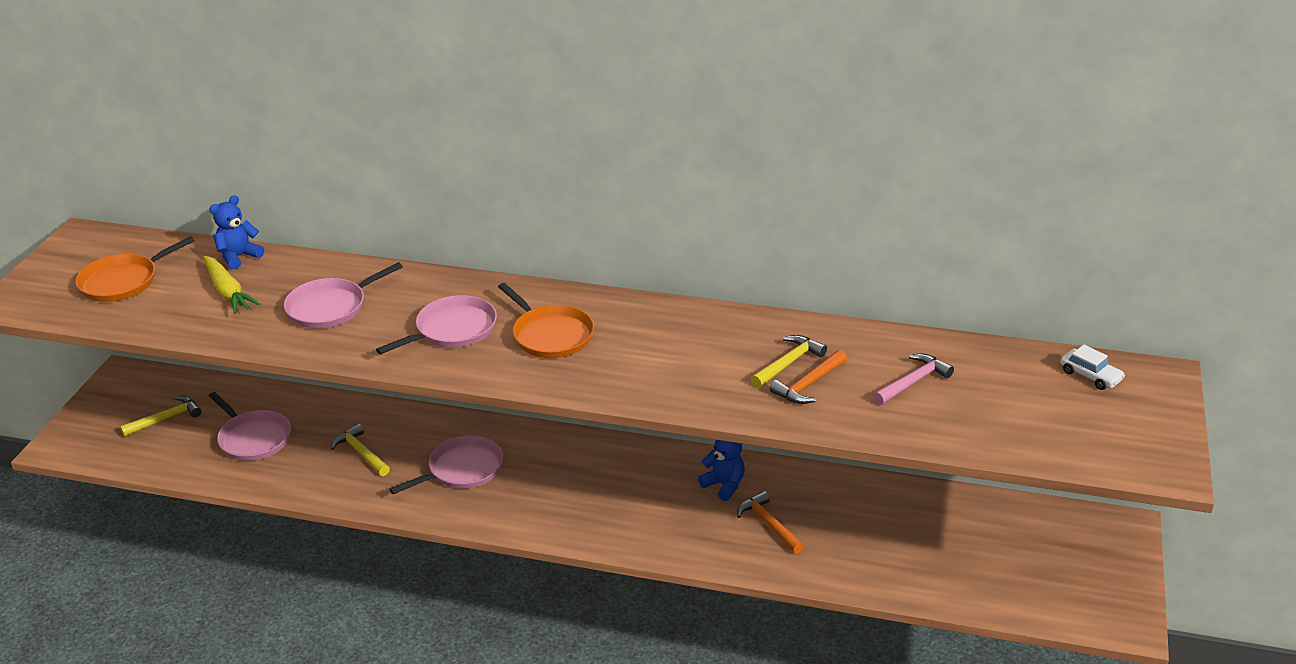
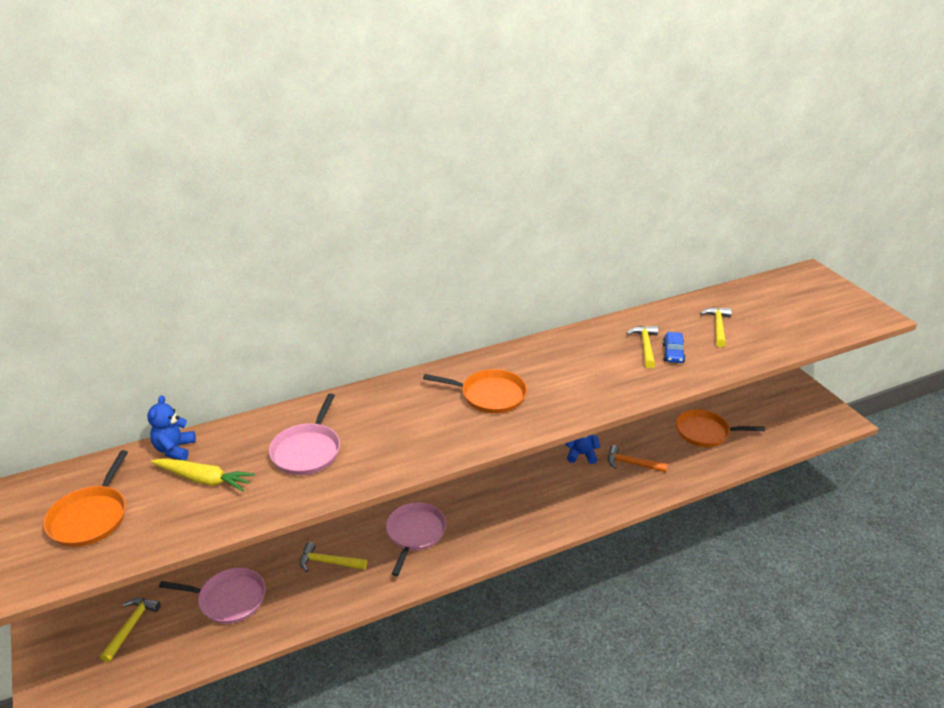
camera: 40 degrees left, 0 degrees up
pink pan [376,295,497,354] -> none
orange hammer [770,350,847,404] -> blue car [662,332,686,363]
pink hammer [873,354,954,405] -> yellow hammer [700,307,732,347]
white car [1060,345,1125,390] -> none
none -> orange pan [676,410,765,447]

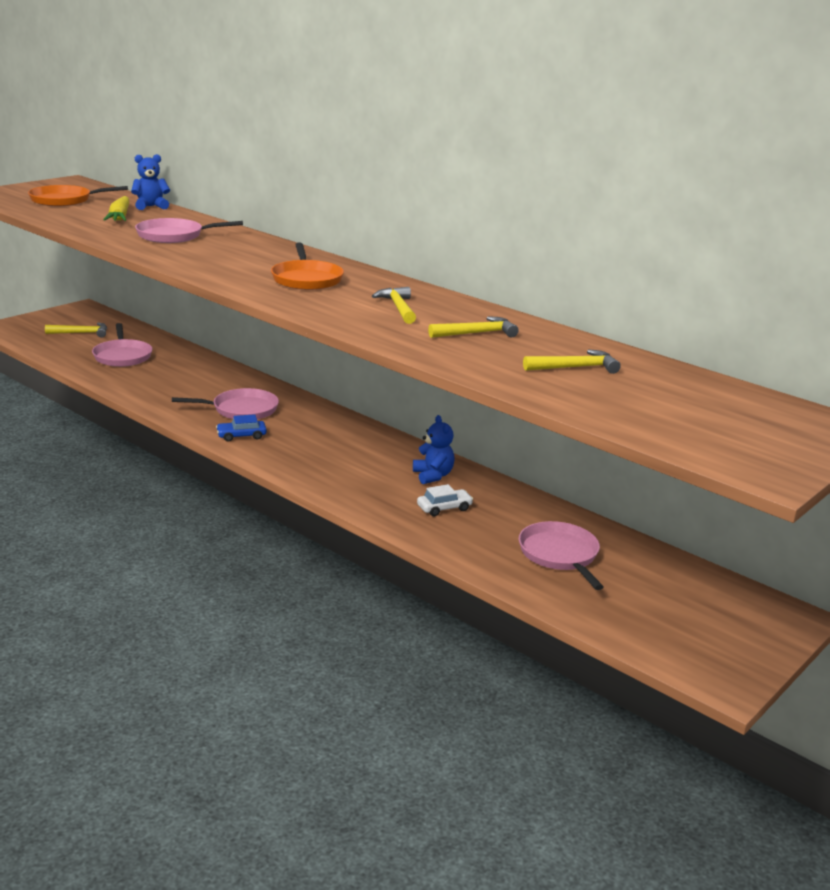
camera: 65 degrees right, 10 degrees down
yellow hammer [300,542,367,572] -> yellow hammer moved to [372,287,416,324]
orange hammer [608,445,668,472] -> white car [417,484,473,516]
blue car [662,332,686,363] -> blue car moved to [216,414,267,442]
orange pan [676,410,765,447] -> pink pan [519,521,604,590]

